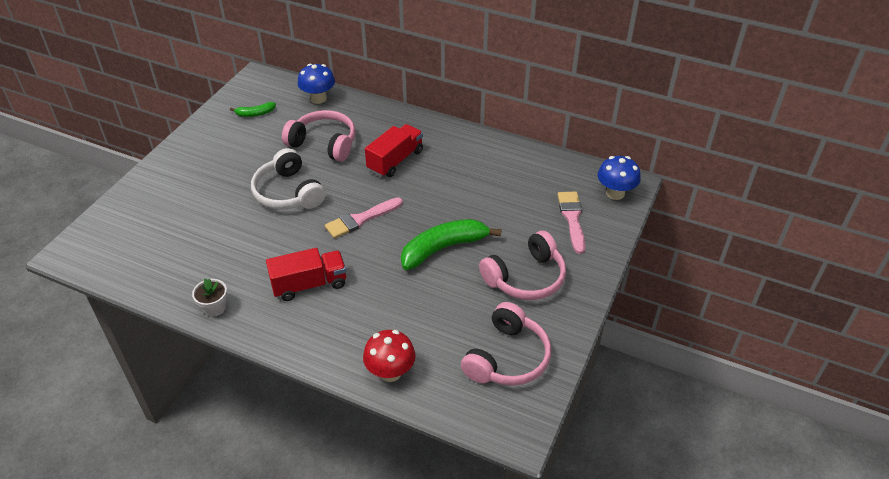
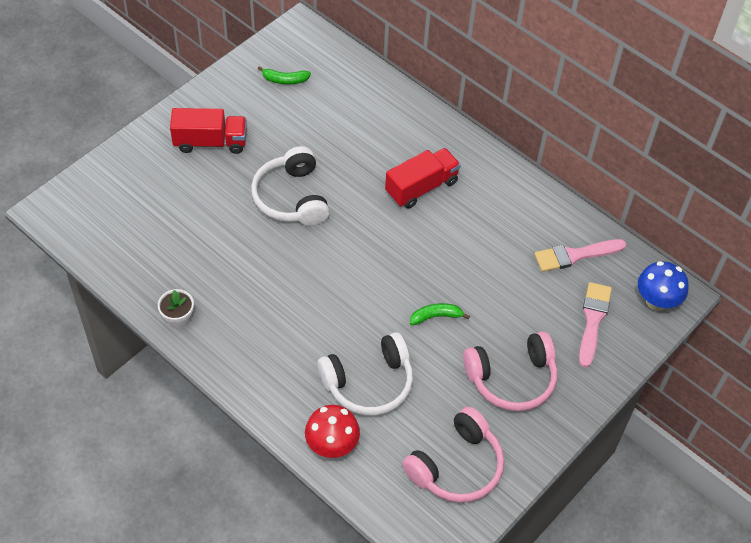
camera: 15 degrees right, 10 degrees up
red truck [266,248,346,301] -> red truck moved to [170,108,247,154]
pink headphones [282,110,356,162] -> none
blue mushroom [298,64,335,104] -> none
pink brush [325,197,403,239] -> pink brush moved to [534,239,626,272]
green banana [401,219,501,270] -> green banana [410,303,470,325], size x0.50
none -> white headphones [317,332,413,416]

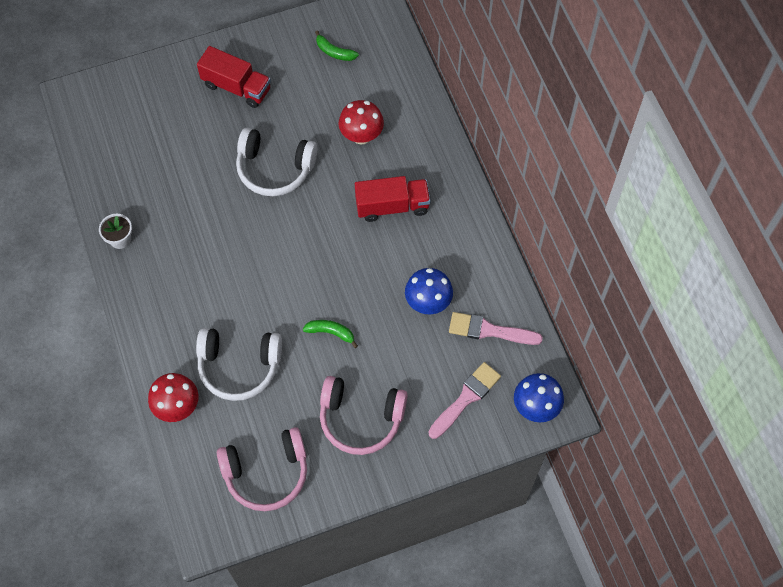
camera: 30 degrees right, 10 degrees up
white headphones [251,146,330,226] -> white headphones turned 90 degrees counterclockwise [236,128,317,196]
none -> red mushroom [339,100,384,145]
none -> blue mushroom [405,268,453,314]

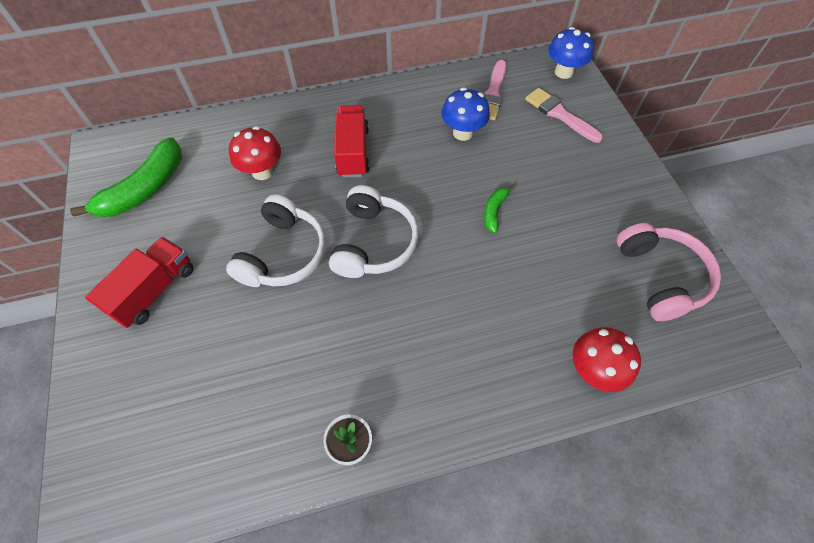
camera: 85 degrees left, 5 degrees down
white headphones [196,328,282,401] -> white headphones moved to [329,185,419,278]
green banana [315,30,359,61] -> green banana [70,137,182,217], size x2.01
pink headphones [320,376,408,455] -> none

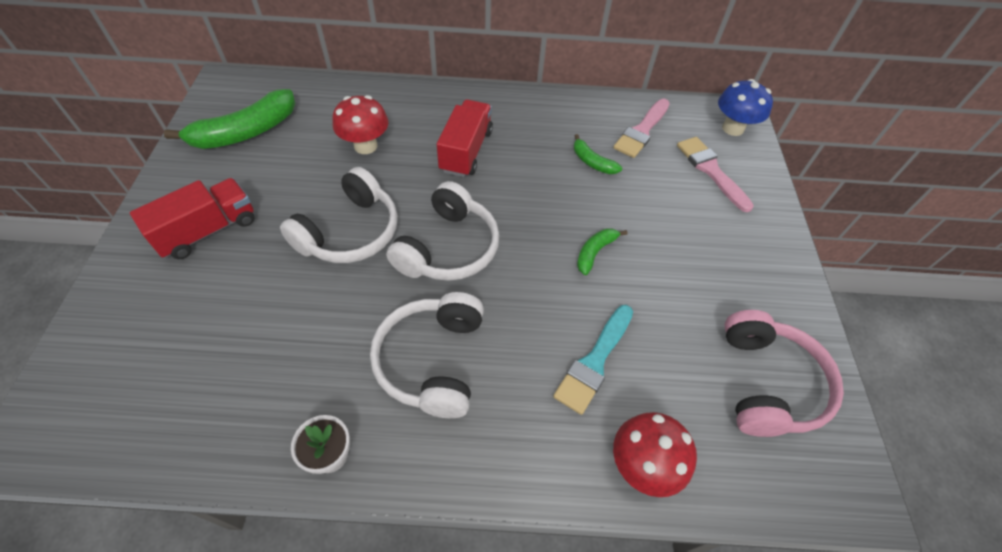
camera: 15 degrees right, 5 degrees down
blue mushroom [441,88,490,141] -> green banana [574,134,622,174]
none -> white headphones [370,292,484,418]
none -> turquoise brush [553,305,633,415]

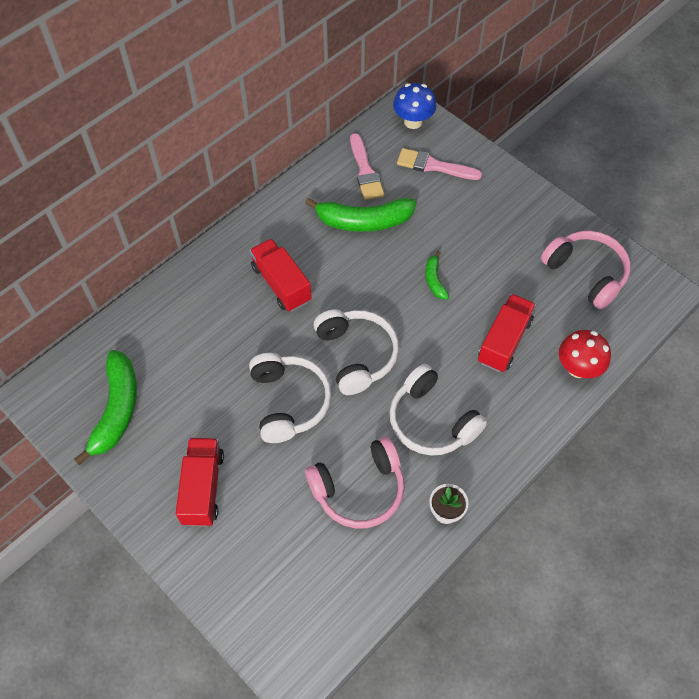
camera: 45 degrees left, 5 degrees up
red mushroom [332,95,389,154] -> none
turquoise brush [553,305,633,415] -> red truck [478,294,536,372]
green banana [574,134,622,174] -> green banana [305,197,416,232], size x2.01
none -> pink headphones [305,437,404,528]

